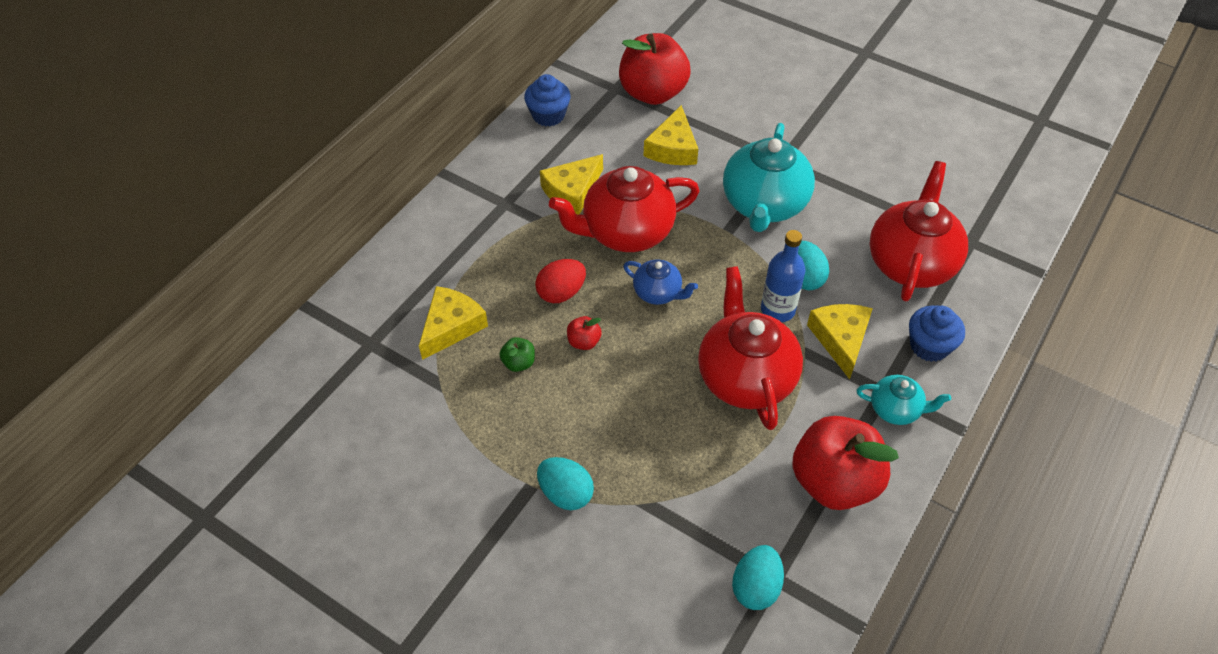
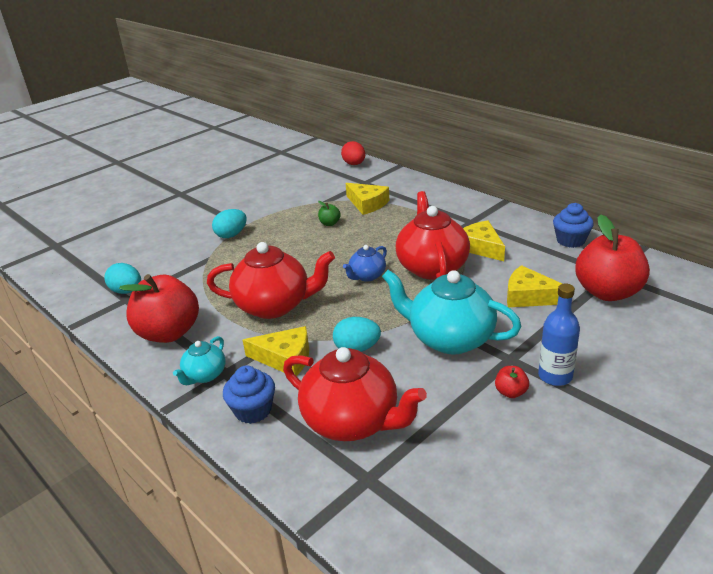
camera: 105 degrees right, 20 degrees down
red egg [535,259,586,303] -> red egg moved to [341,141,365,165]
red apple [567,316,602,350] -> red apple moved to [495,366,529,398]
blue bottle [761,230,805,322] -> blue bottle moved to [538,284,580,386]

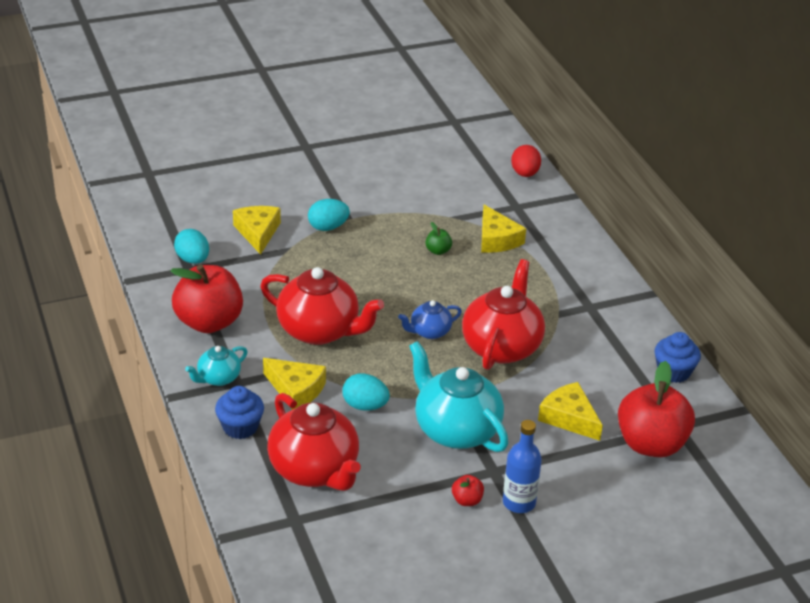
camera: 20 degrees right, 5 degrees up
yellow cheese [463,220,505,261] -> yellow cheese moved to [233,206,281,255]

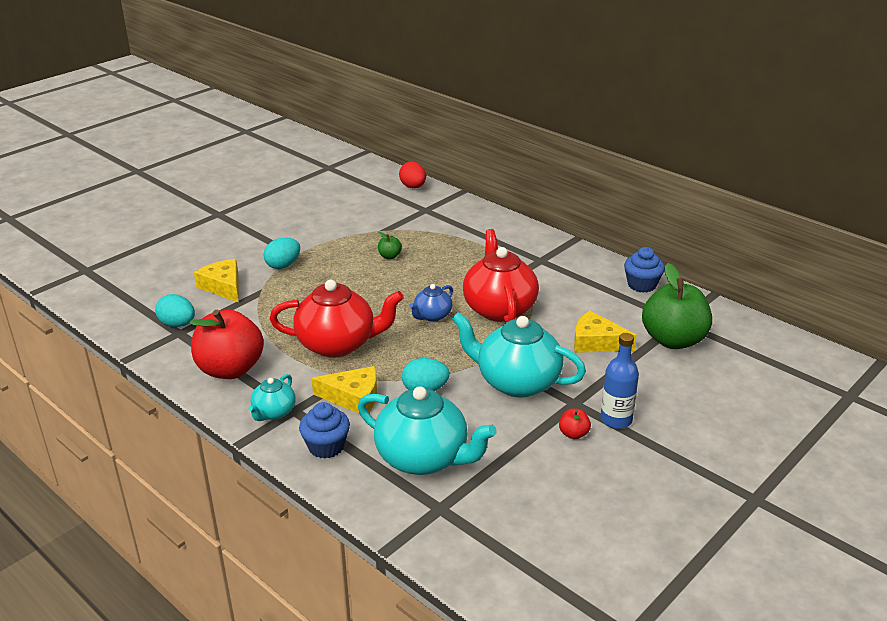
camera: 25 degrees left, 5 degrees down
red teapot [267,393,361,491] -> turquoise teapot [358,386,497,475]
yellow cheese [481,205,526,253] -> none
red apple [618,361,695,457] -> green apple [642,263,712,349]

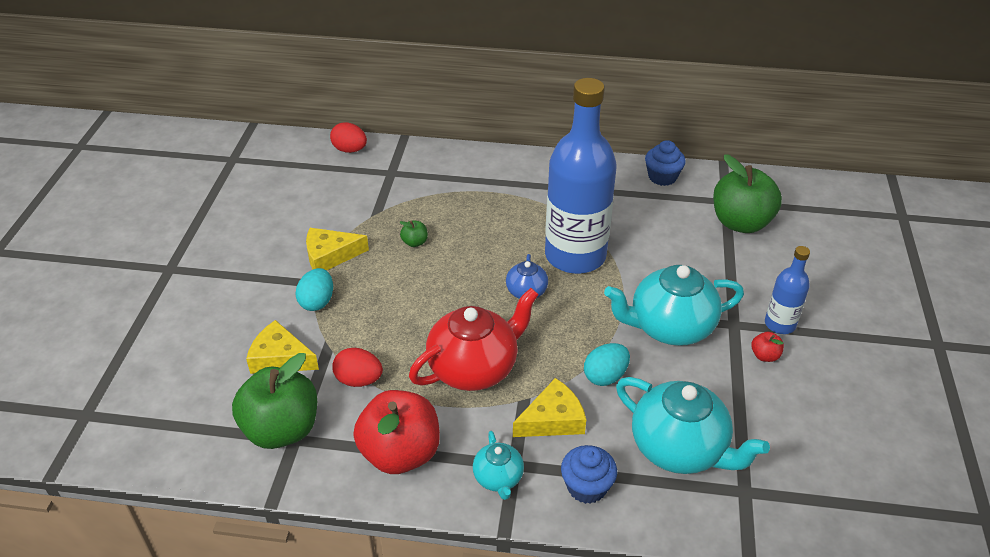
camera: 35 degrees left, 10 degrees up
turquoise egg [155,294,195,327] -> green apple [232,353,317,449]
turquoise teapot [358,386,497,475] -> turquoise teapot turned 45 degrees clockwise [616,377,770,474]
red teapot [463,229,539,322] -> blue bottle [545,78,617,274]
yellow cheese [574,310,637,353] -> yellow cheese moved to [306,228,369,271]
none -> red egg [332,348,383,387]

